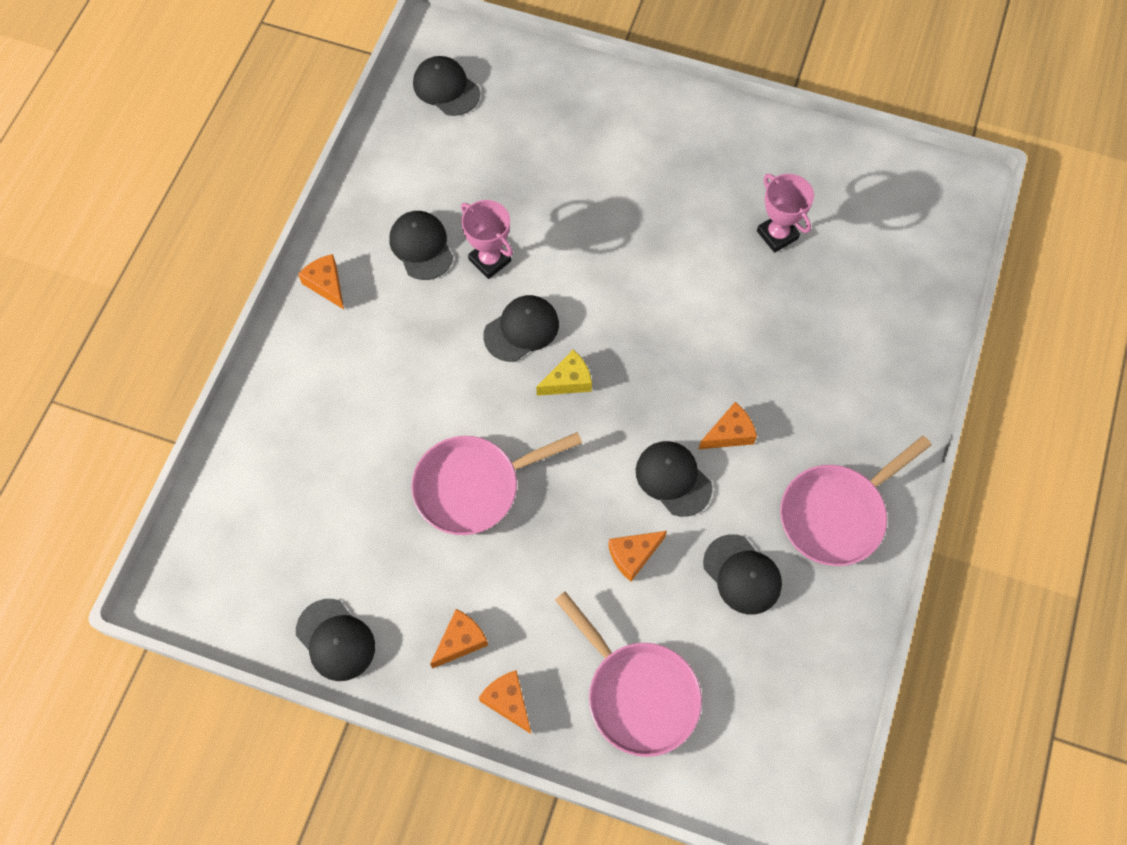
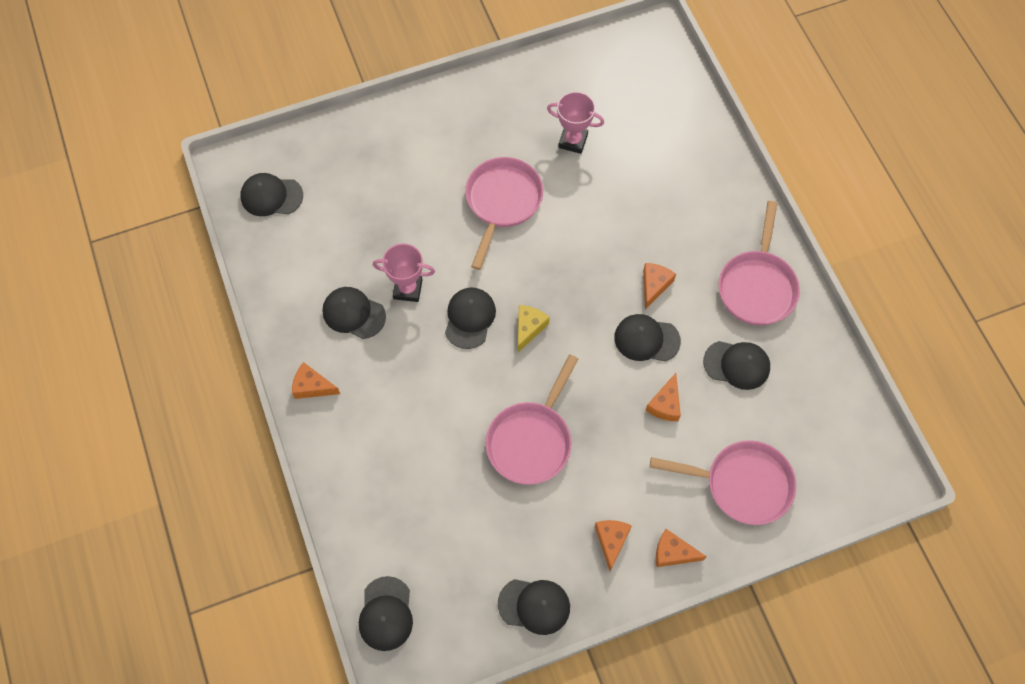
camera: 40 degrees left, 0 degrees up
none -> black cap [359,576,413,651]
none -> pink pan [465,157,543,270]

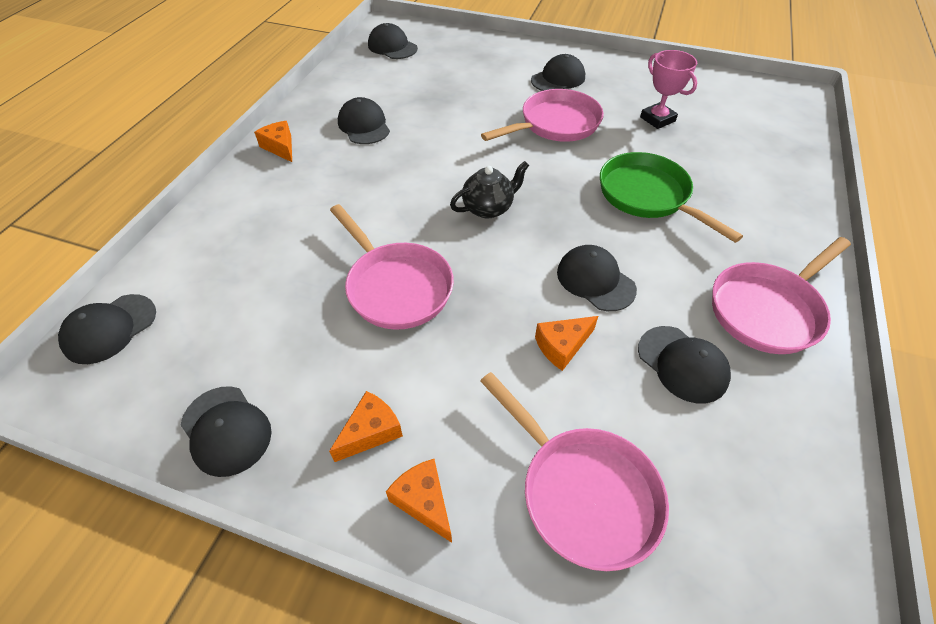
camera: 40 degrees right, 15 degrees down
pink trophy [373,244,435,302] -> none
black cap [445,287,496,349] -> black cap moved to [531,54,585,91]
pink pan [486,354,578,485] -> pink pan turned 105 degrees counterclockwise [330,204,454,330]
yellow cheese [518,305,550,352] -> black teapot [450,161,529,218]
orange cheese [643,263,676,309] -> none
none -> green pan [600,152,743,243]

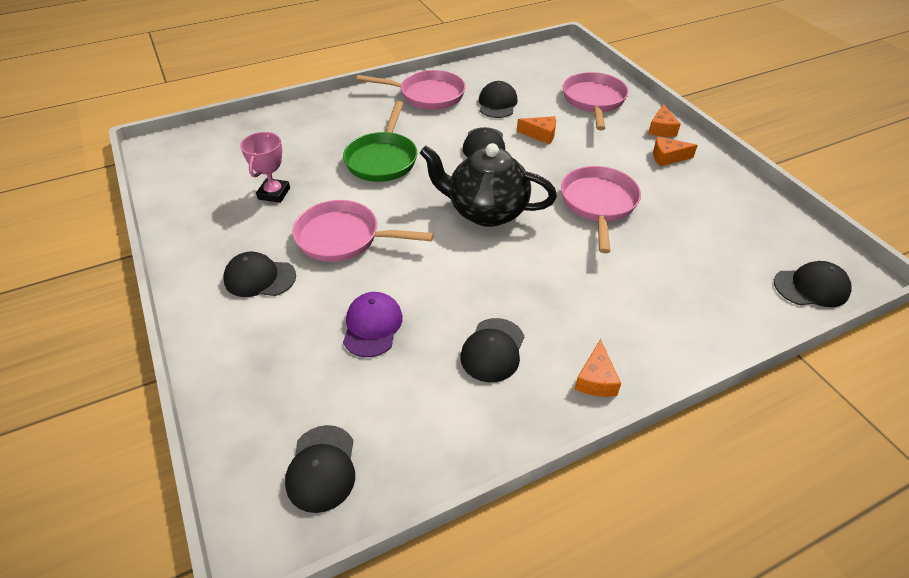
camera: 135 degrees left, 5 degrees down
black cap [181,386,272,477] -> none
black teapot [450,161,529,218] -> black teapot [420,143,557,227], size x1.81
none -> purple cap [343,292,403,357]

